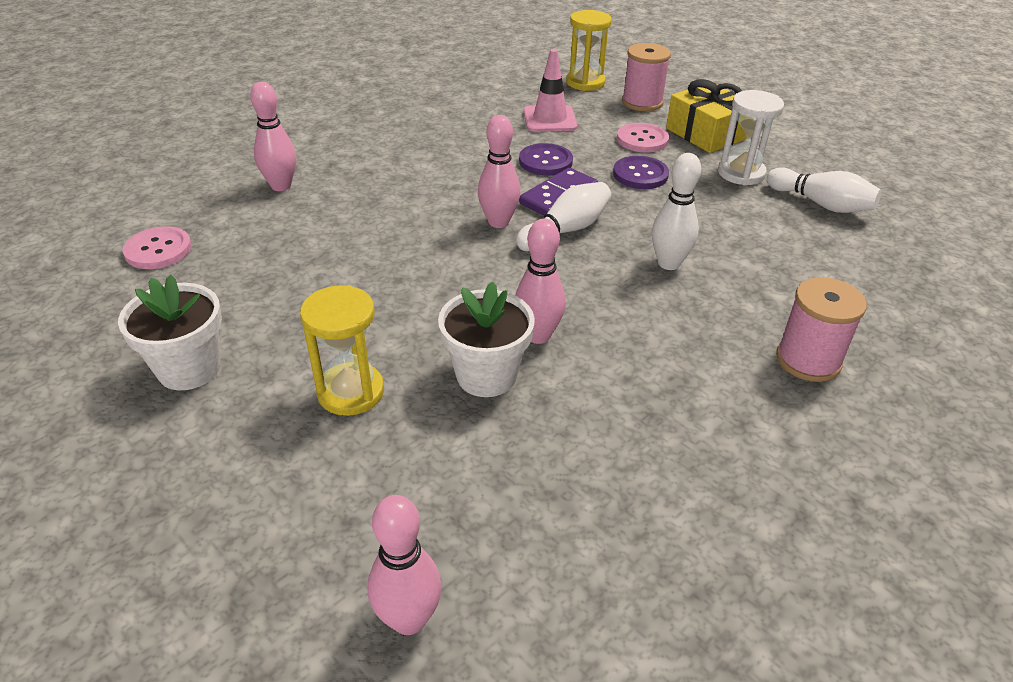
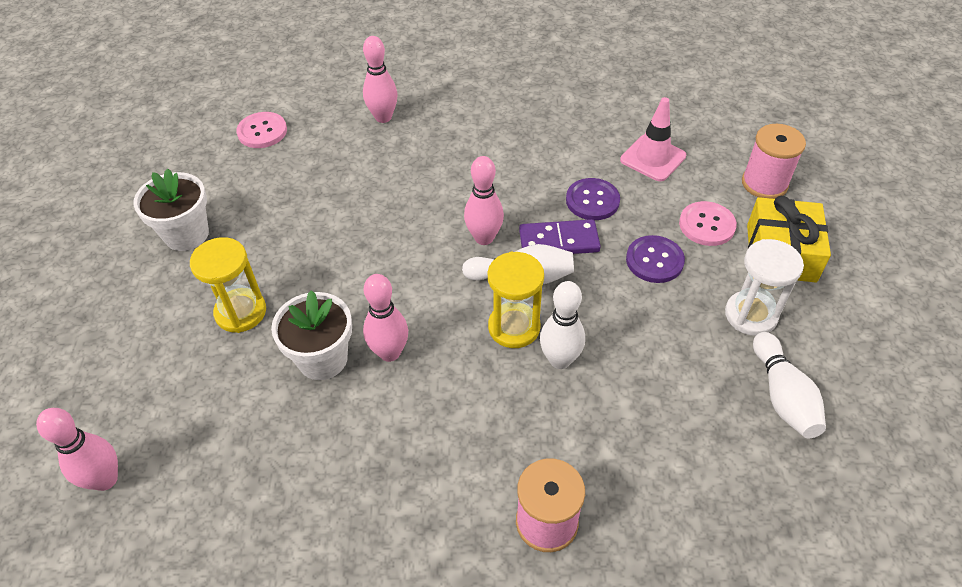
camera: 45 degrees right, 10 degrees up
yellow hourglass [566,10,612,91] -> yellow hourglass moved to [488,252,544,348]

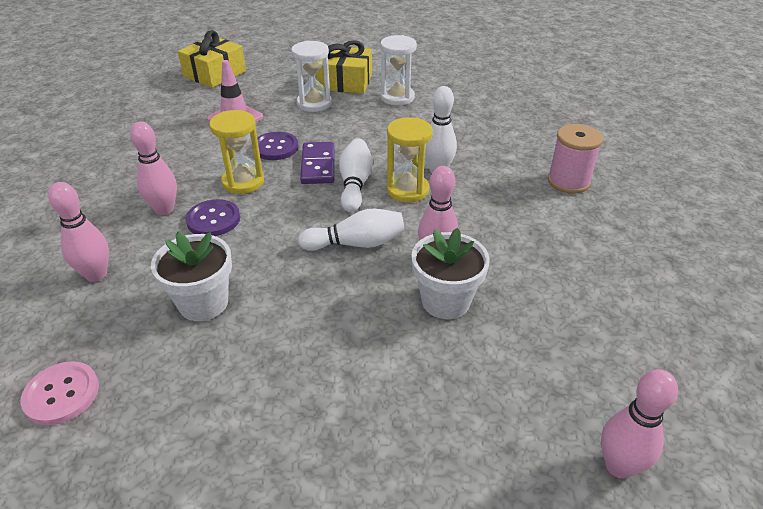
camera: 90 degrees left, 10 degrees down
white flower pot [133,168,209,251] -> white flower pot moved to [151,231,232,321]
yellow hourglass [190,237,266,333] -> yellow hourglass moved to [209,110,264,194]
pink bowling pin [464,156,504,245] -> pink bowling pin moved to [130,121,177,215]
purple button [626,235,685,283] -> purple button moved to [186,199,240,236]
pink button [679,201,737,246] -> white hourglass [291,40,332,112]
pink spool [742,124,806,199] -> none
white bowling pin [753,332,826,438] -> white bowling pin moved to [298,209,405,251]
none -> yellow gift [178,30,246,88]

